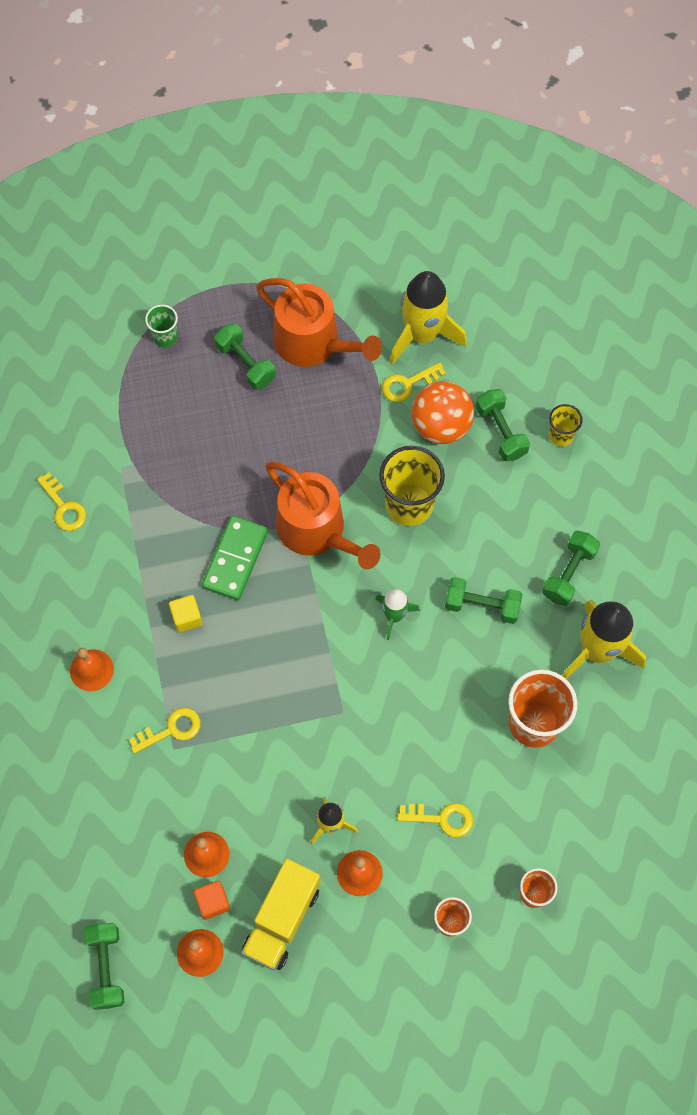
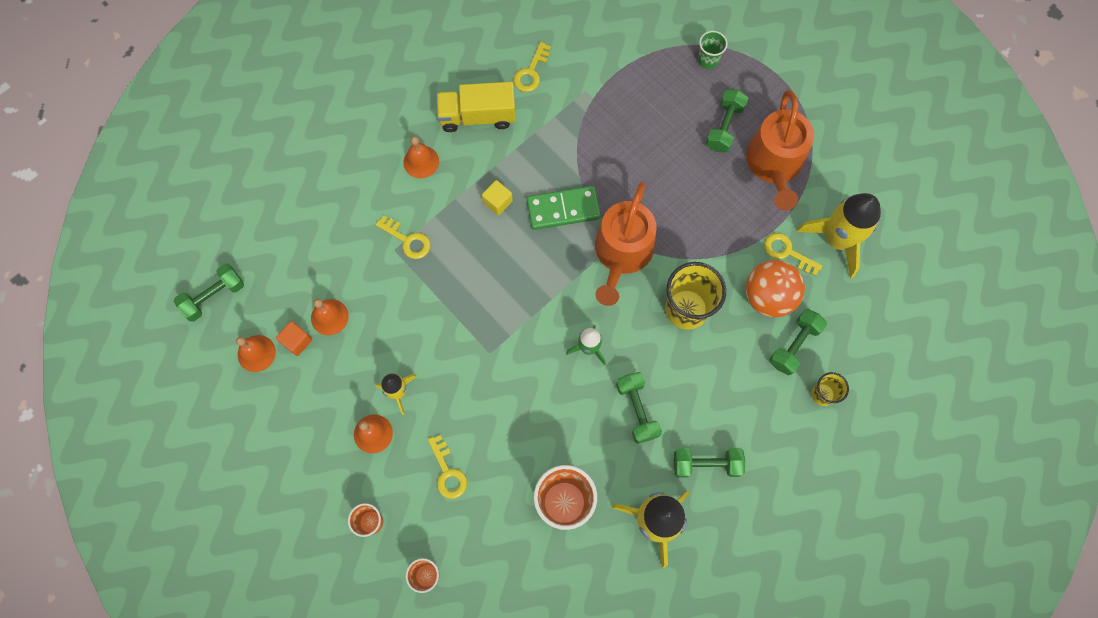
camera: 60 degrees right, 5 degrees up
yellow truck [241,859,321,970] -> yellow truck moved to [436,82,516,132]

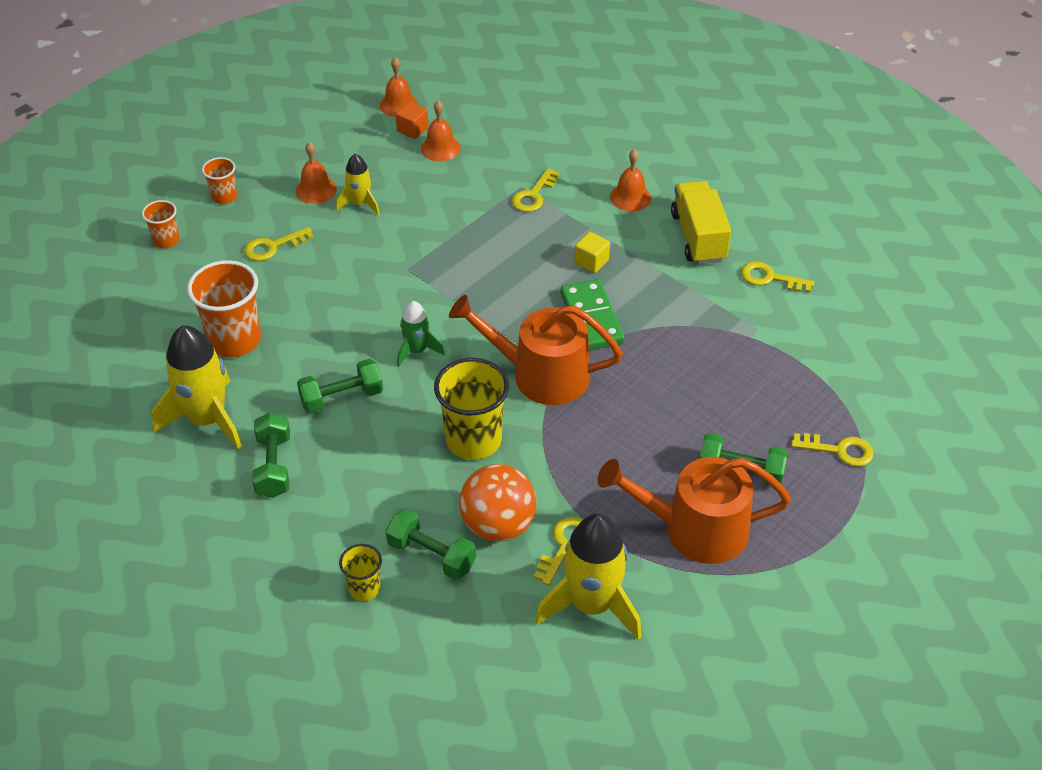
camera: 85 degrees right, 25 degrees down
green dumbbell [174,263,244,322] -> none
green cup [698,31,728,69] -> yellow key [791,433,874,467]

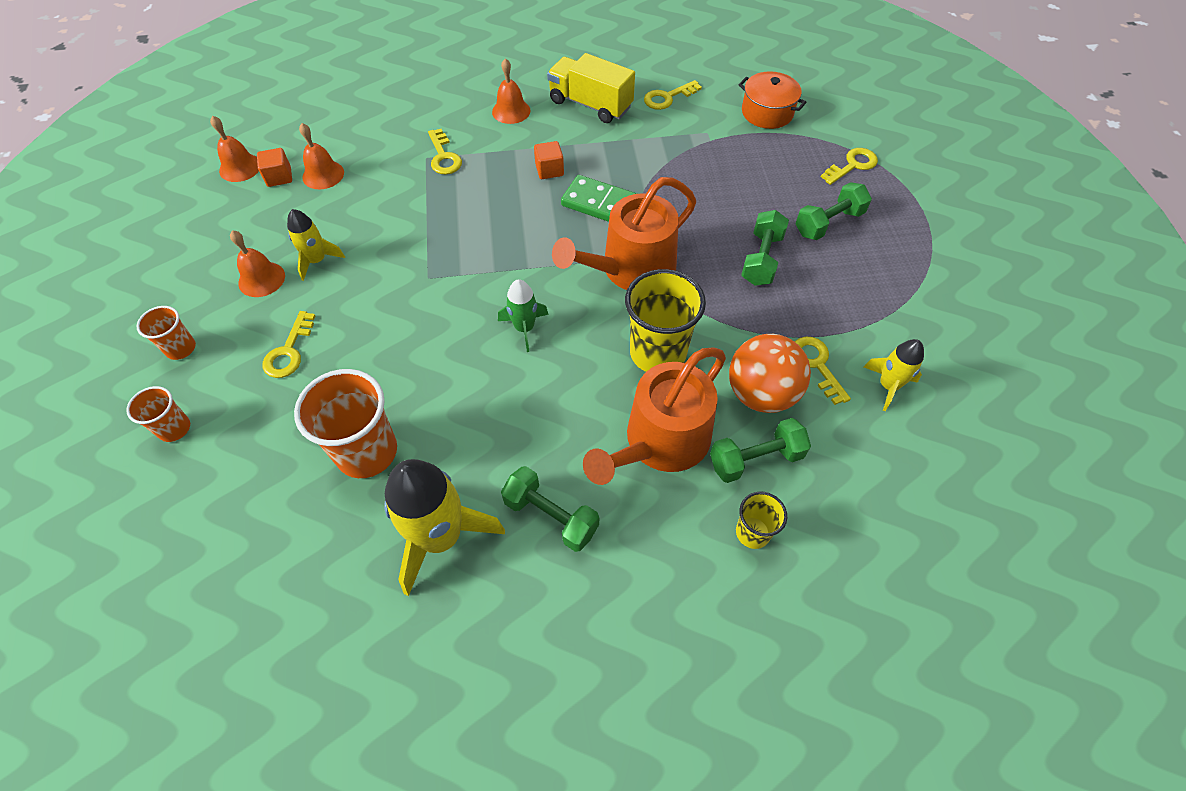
camera: 50 degrees left, 10 degrees up
green dumbbell [297,359,383,414] -> green dumbbell moved to [741,210,789,286]
yellow rocket [535,513,642,640] -> yellow rocket [864,339,924,411], size x0.54
yellow cube [574,232,610,273] -> orange cube [534,141,564,179]
orange watering can [597,457,791,564] -> orange watering can moved to [583,347,726,485]
none -> orange pot [739,71,806,129]

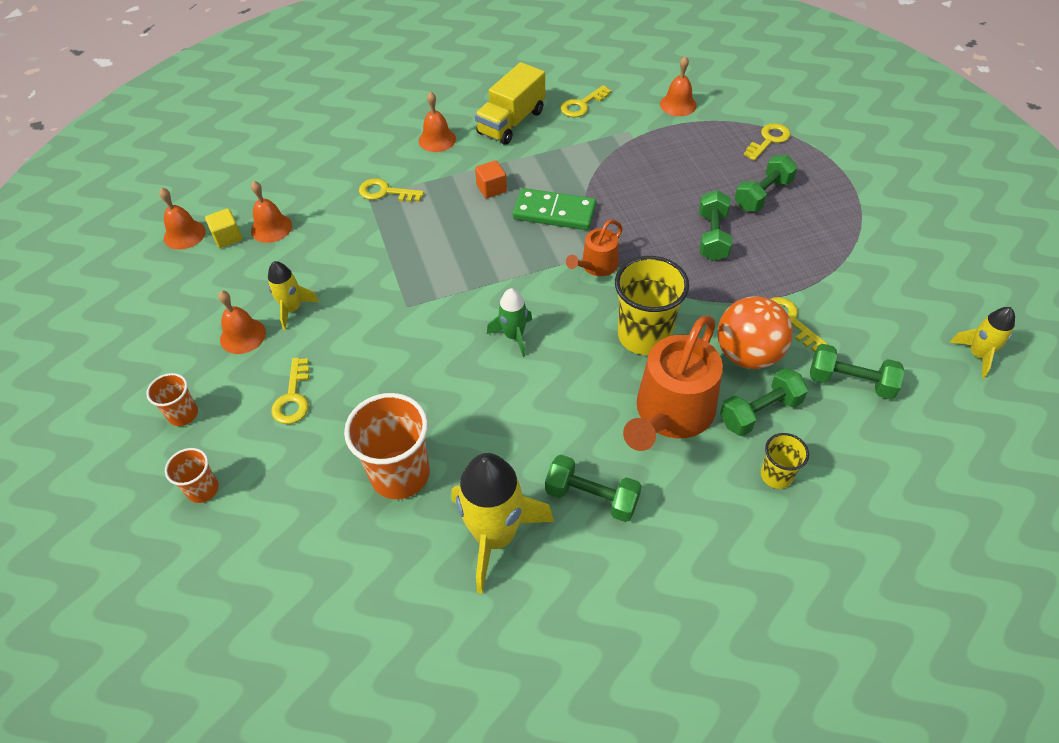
camera: 10 degrees left, 5 degrees down
orange cube [257,148,292,187] -> yellow cube [205,208,242,248]
yellow key [428,129,462,174] -> yellow key turned 135 degrees clockwise [359,178,424,202]
yellow truck [547,53,635,123] -> yellow truck turned 75 degrees counterclockwise [475,62,545,145]
orange watering can [552,177,696,290] -> orange watering can [566,220,623,276], size x0.53
orange pot [739,71,806,129] -> orange bell [660,56,697,116]
yellow rocket [864,339,924,411] -> yellow rocket moved to [950,307,1015,379]
none -> green dumbbell [810,344,905,399]

